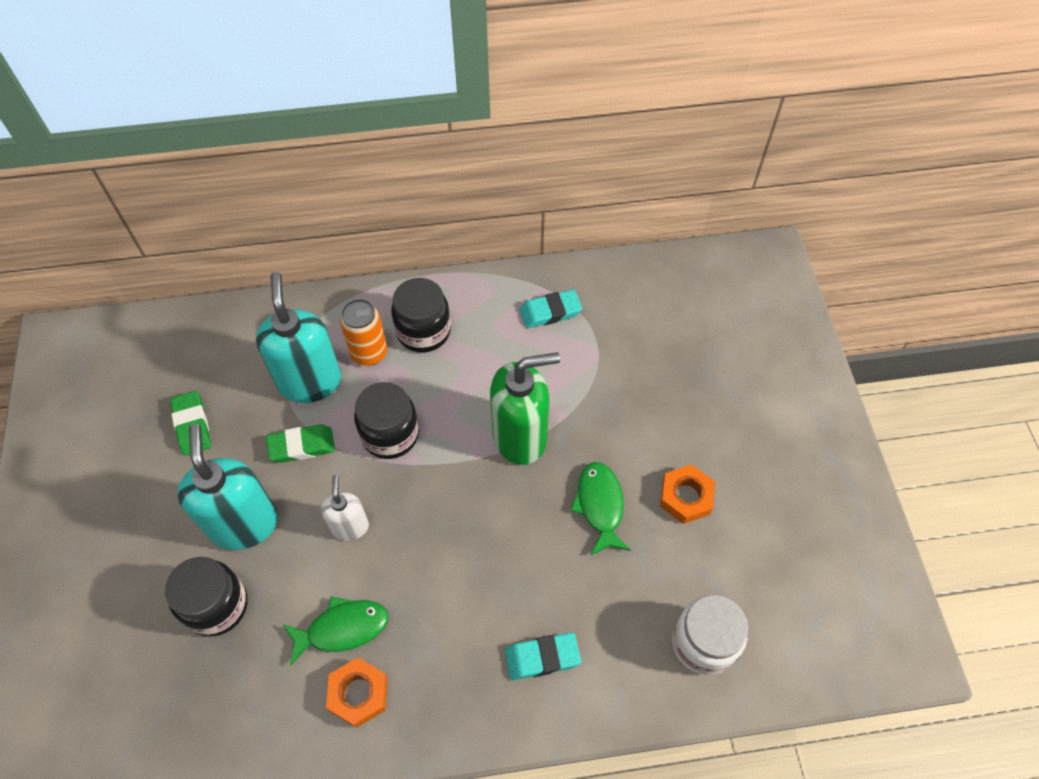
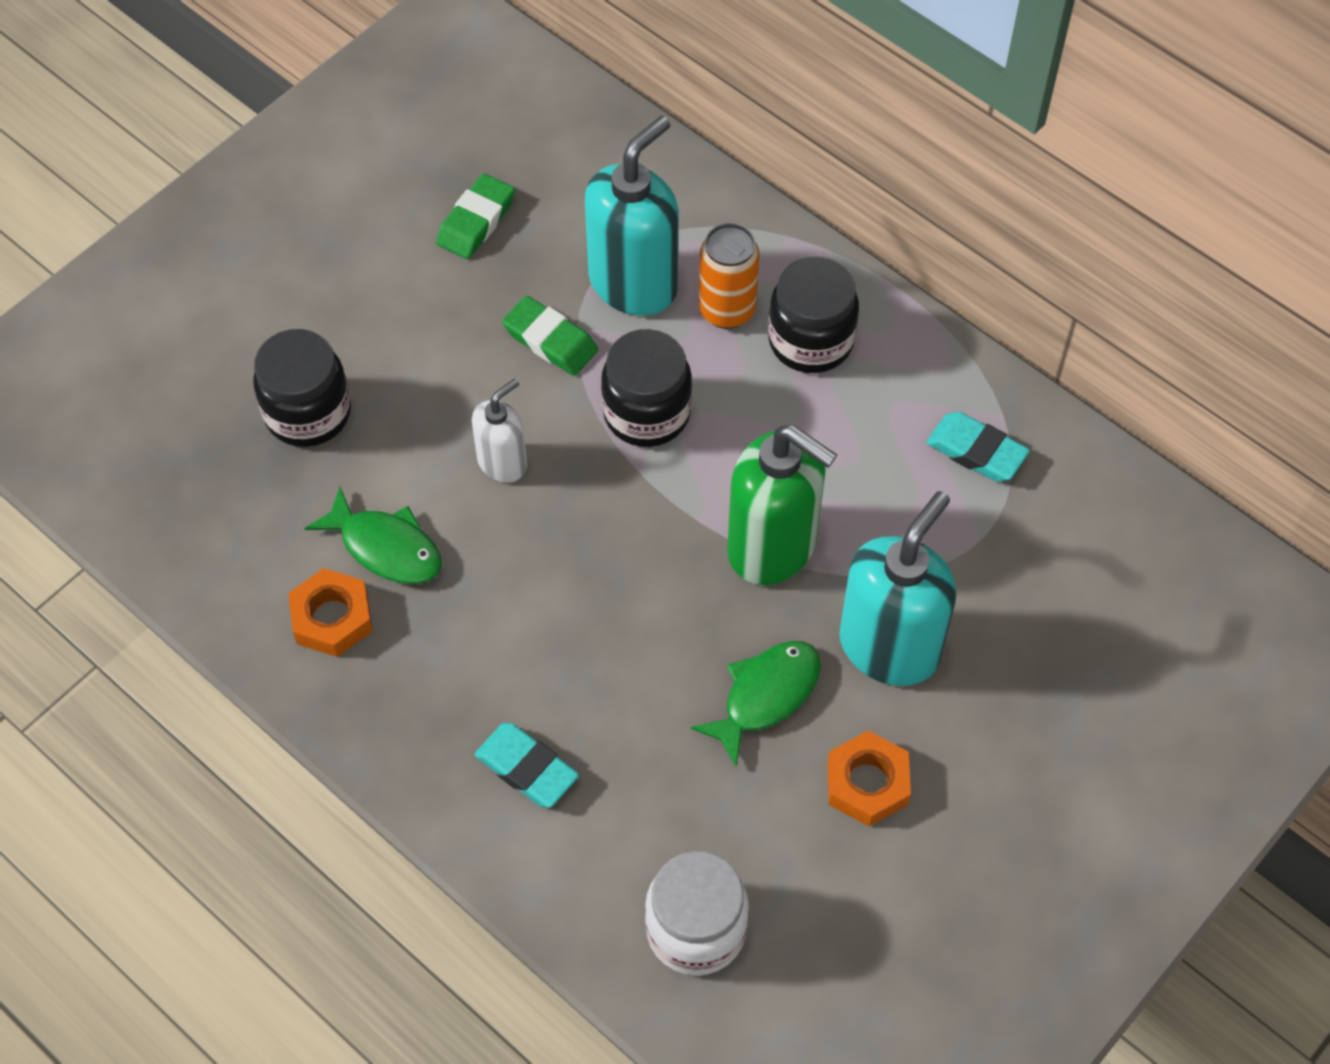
camera: 50 degrees right, 0 degrees up
turquoise soap dispenser [177,424,278,550] -> turquoise soap dispenser moved to [839,491,956,686]

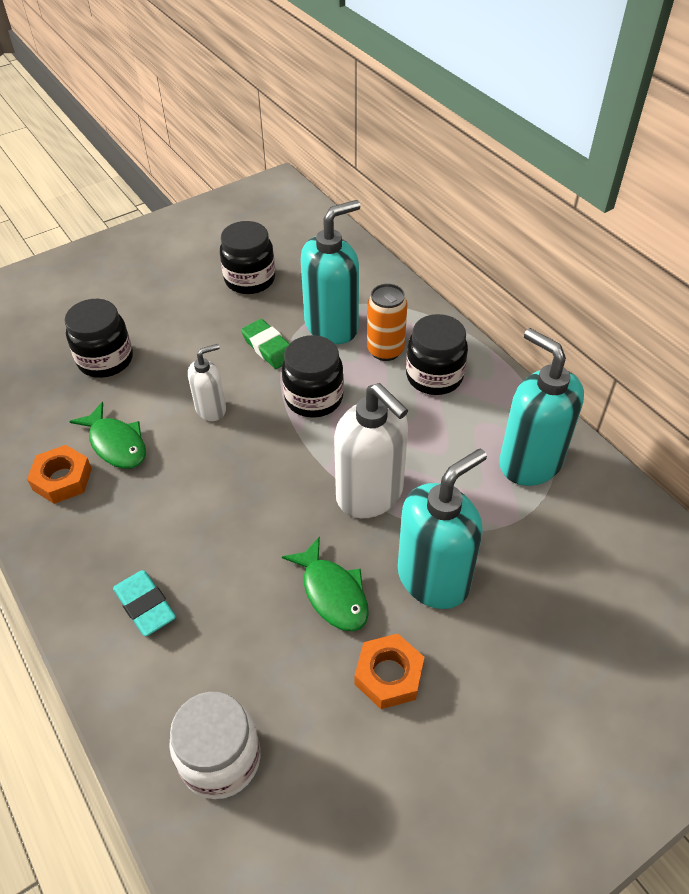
camera: 15 degrees right, 10 degrees down
green eraser [436,173,515,259] -> black jar [220,221,275,294]
green fish [691,641,821,766] -> green fish turned 90 degrees clockwise [282,536,369,631]
green soap dispenser [727,425,837,585] -> white soap dispenser [334,383,408,518]
turquoise eraser [926,412,1030,482] -> turquoise soap dispenser [499,328,584,486]

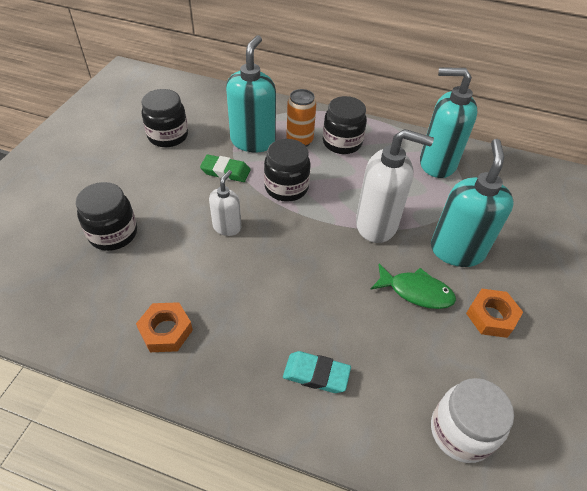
camera: 40 degrees left, 0 degrees up
green fish [69,402,146,469] -> none

